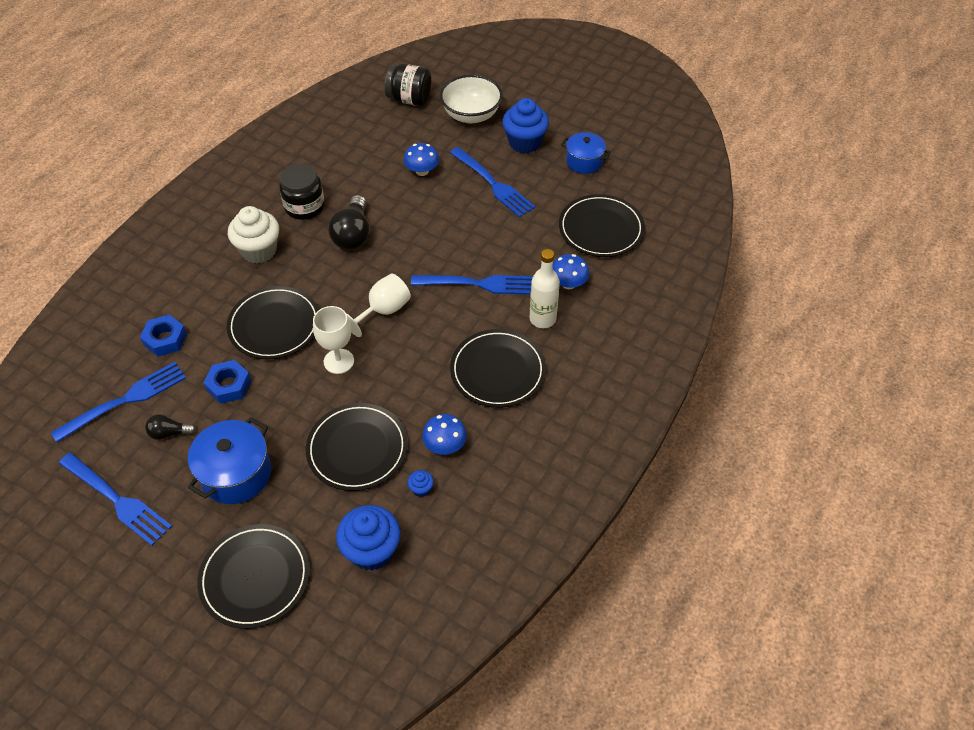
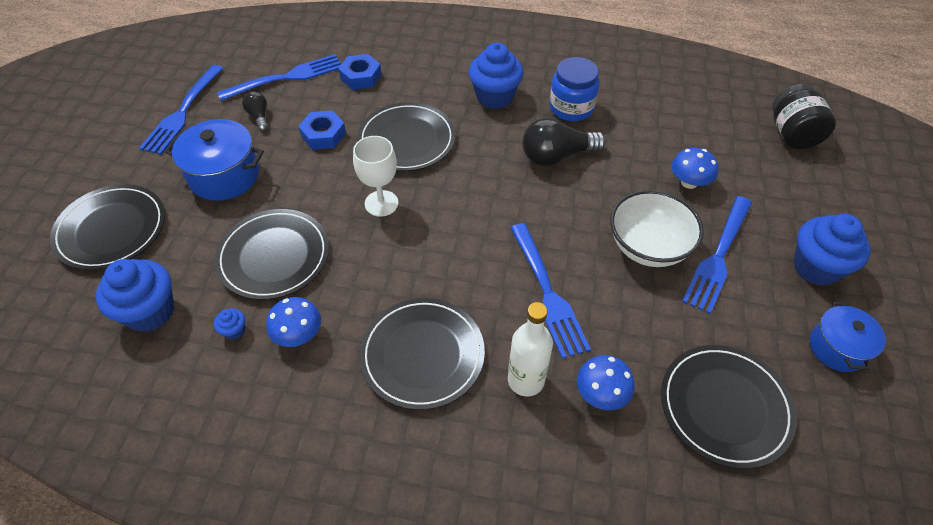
camera: 70 degrees right, 0 degrees up
blue fork [51,362,186,442] -> blue fork turned 60 degrees counterclockwise [217,54,341,101]
white cupcake [228,206,279,263] -> blue cupcake [469,43,524,109]
black jar [279,164,325,220] -> blue jar [549,57,600,121]
white goblet [346,274,411,337] -> none
white bowl [440,75,503,123] -> white bowl moved to [610,190,704,267]

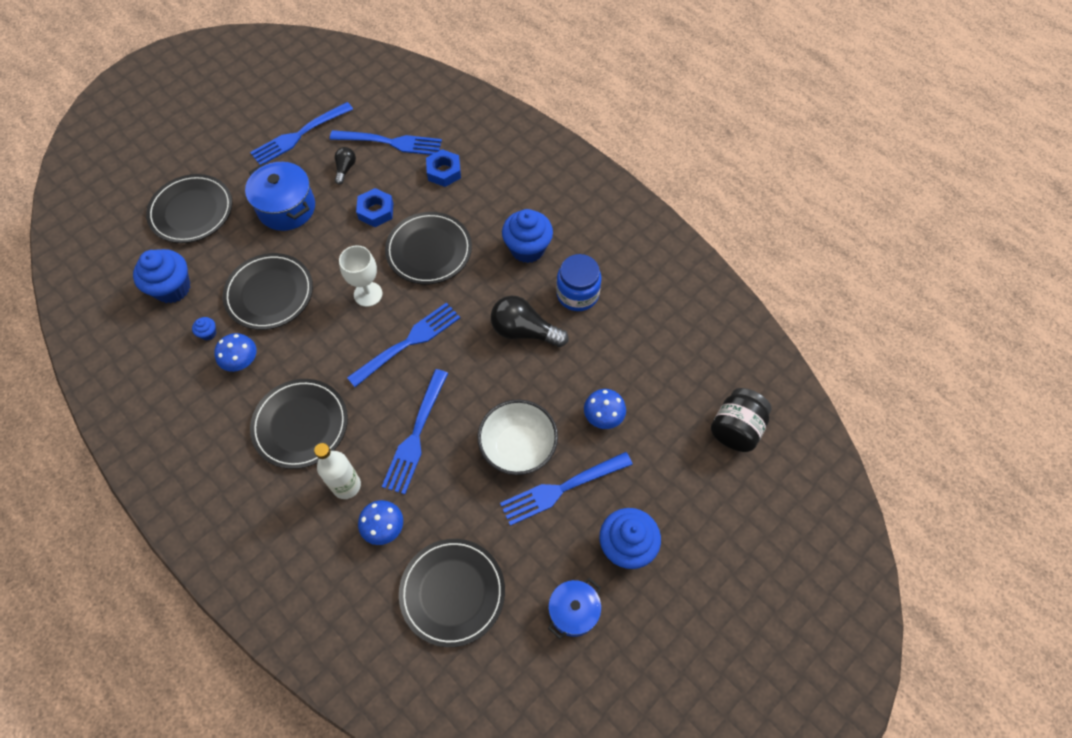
camera: 35 degrees right, 10 degrees up
none -> blue fork [347,302,460,387]

